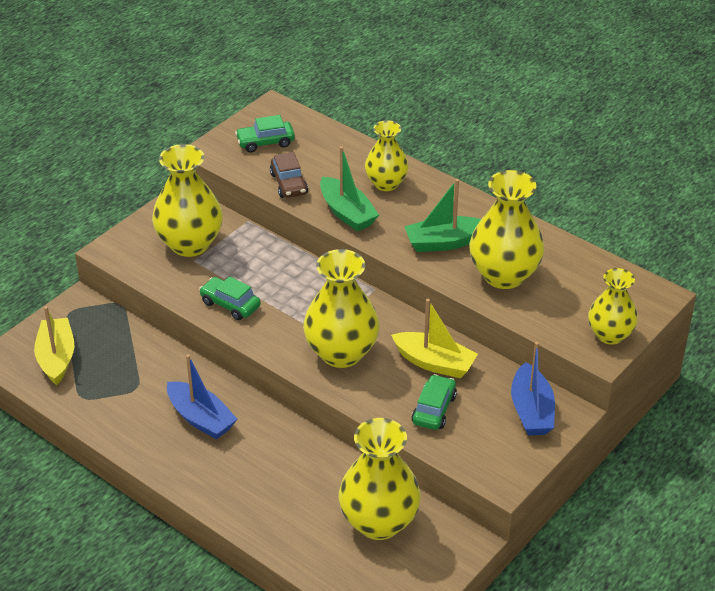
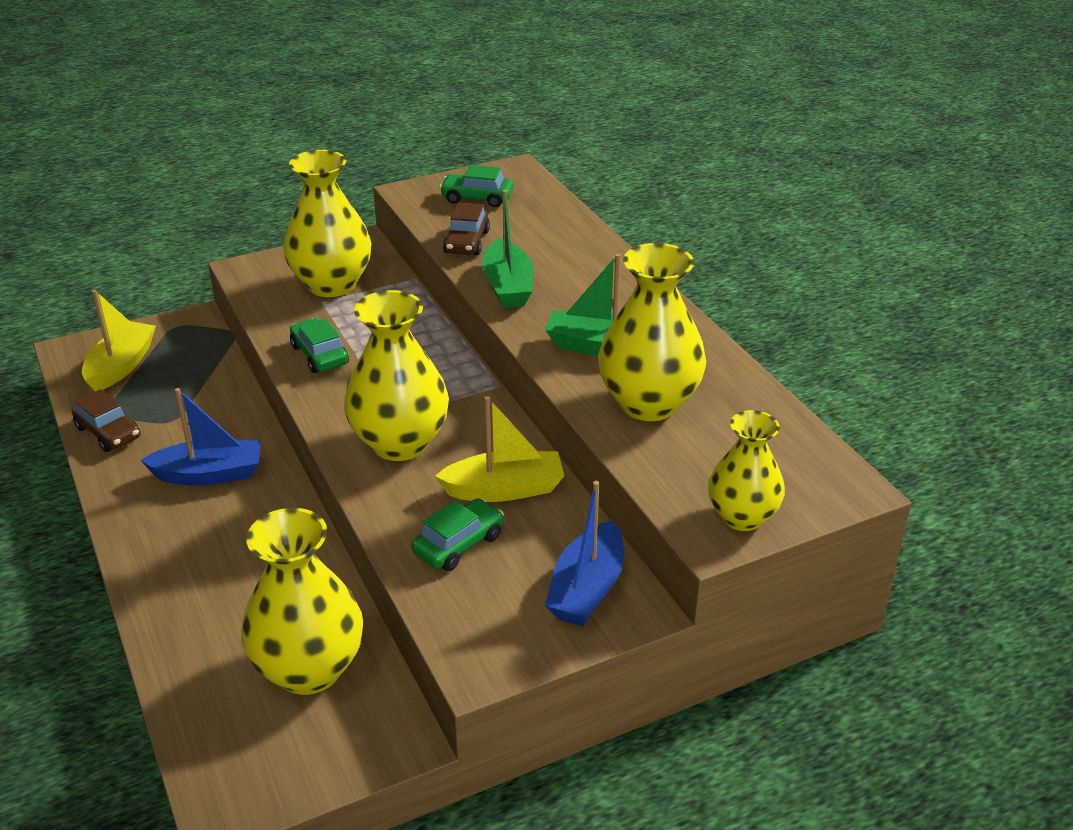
camera: 25 degrees right, 5 degrees down
blue boat [167,354,237,439] -> blue boat turned 75 degrees counterclockwise [140,388,261,486]
yellow vase [365,120,409,191] -> none
yellow boat [391,299,478,378] -> yellow boat turned 60 degrees counterclockwise [435,396,564,502]
none -> brown car [71,389,141,452]

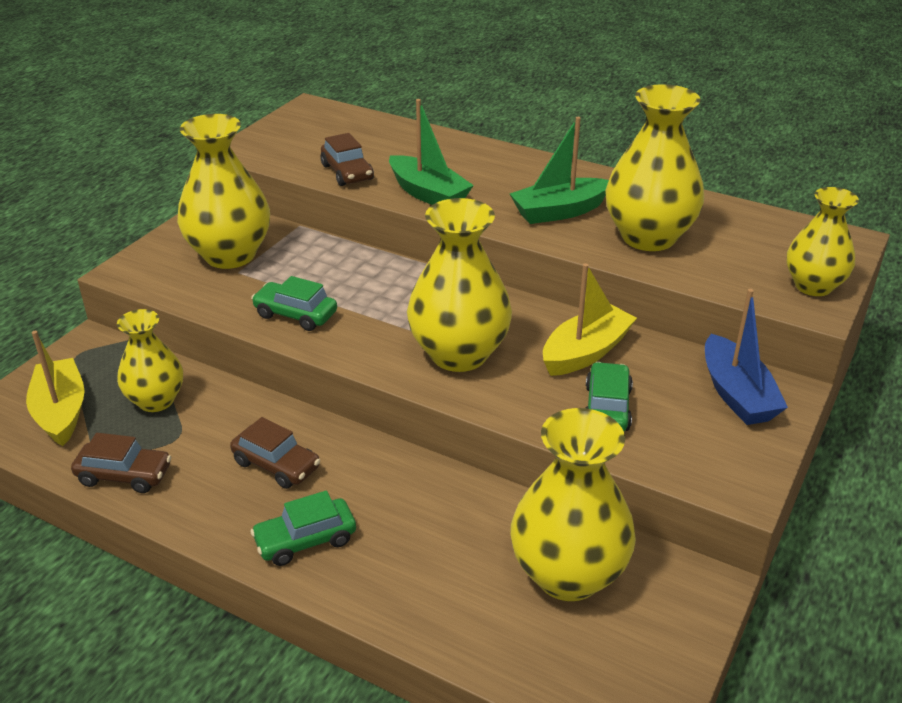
camera: 35 degrees left, 0 degrees up
blue boat [140,388,261,486] -> brown car [230,417,320,489]
green car [439,165,513,207] -> green car moved to [250,491,356,566]
none -> yellow vase [117,309,183,412]

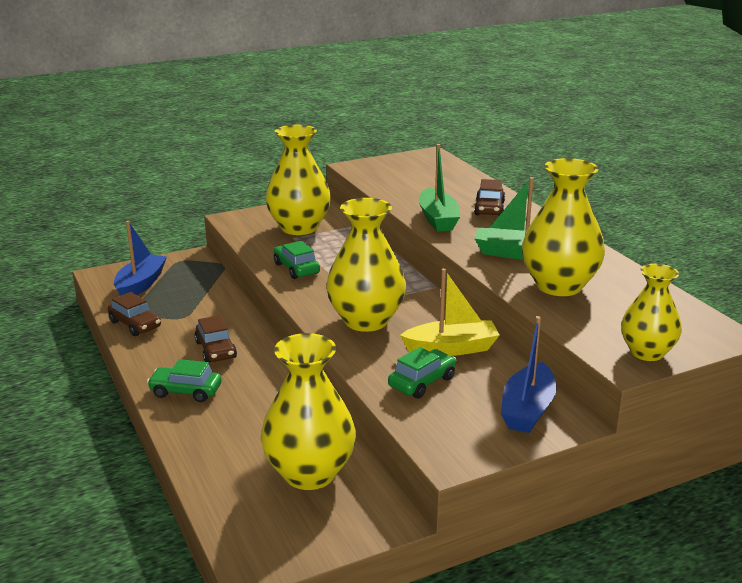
camera: 35 degrees right, 10 degrees down
yellow boat [26,331,85,446] -> blue boat [114,221,167,296]
yellow vase [117,309,183,412] -> none
brown car [320,133,374,186] -> brown car moved to [474,179,505,216]

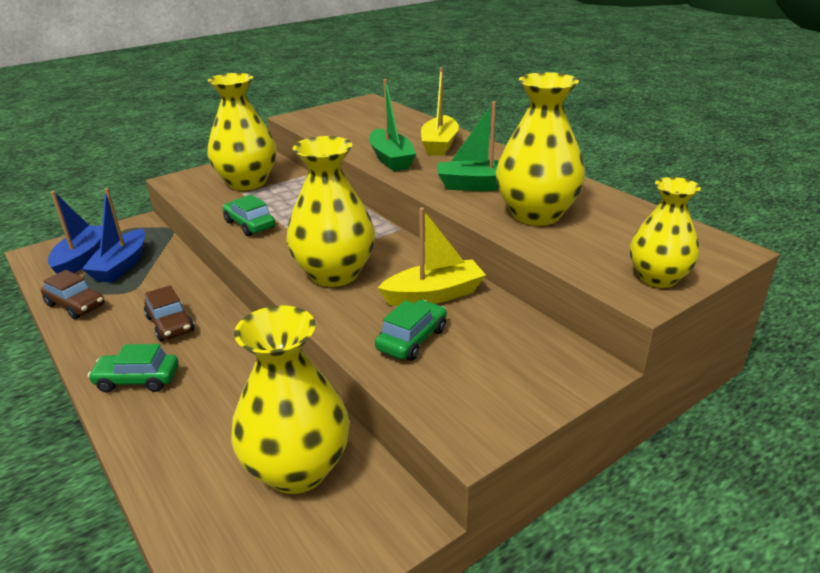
camera: 10 degrees left, 5 degrees up
brown car [474,179,505,216] -> yellow boat [421,67,459,156]
blue boat [501,316,557,433] -> blue boat moved to [82,188,145,283]

